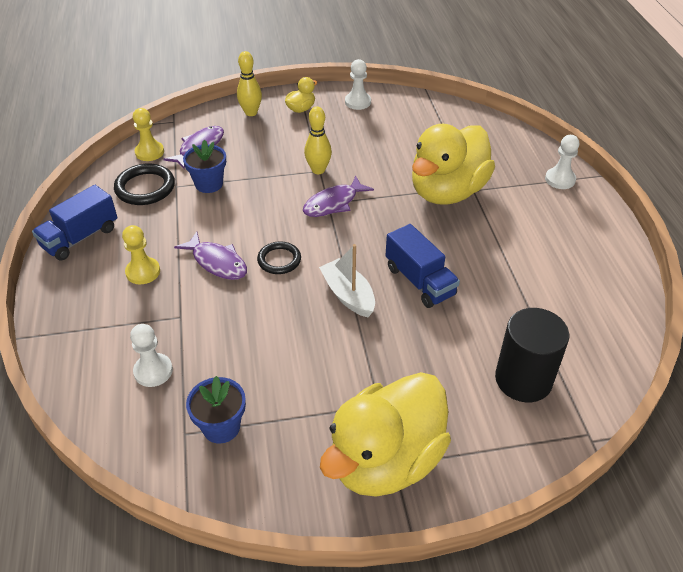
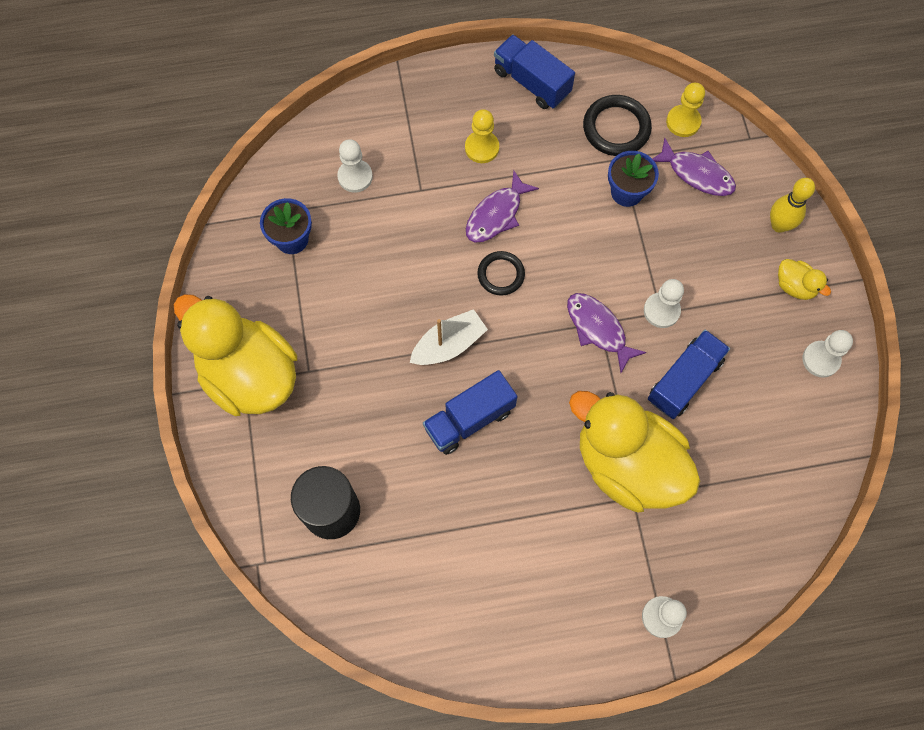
camera: 90 degrees right, 25 degrees up
yellow bowling pin [304,106,332,174] -> white pawn [644,279,684,328]
none -> blue truck [648,330,730,419]

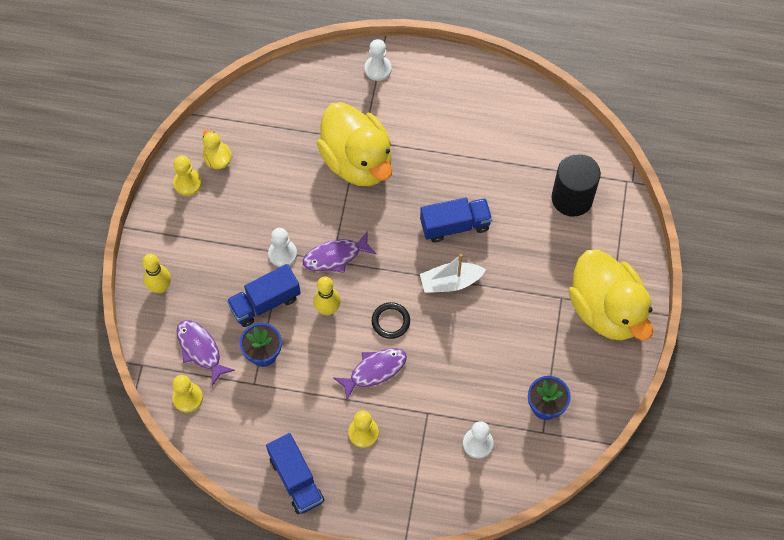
camera: 160 degrees left, 5 degrees down
purple fish [567,293,647,373] -> purple fish turned 90 degrees clockwise [303,231,376,273]
black ring [583,95,652,156] -> none
blue truck [648,330,730,419] -> blue truck moved to [227,264,301,327]
yellow duck [778,259,831,300] -> yellow duck moved to [203,129,232,169]
white pawn [803,330,853,378] -> yellow pawn [173,155,202,196]
none -> yellow bowling pin [313,276,341,315]

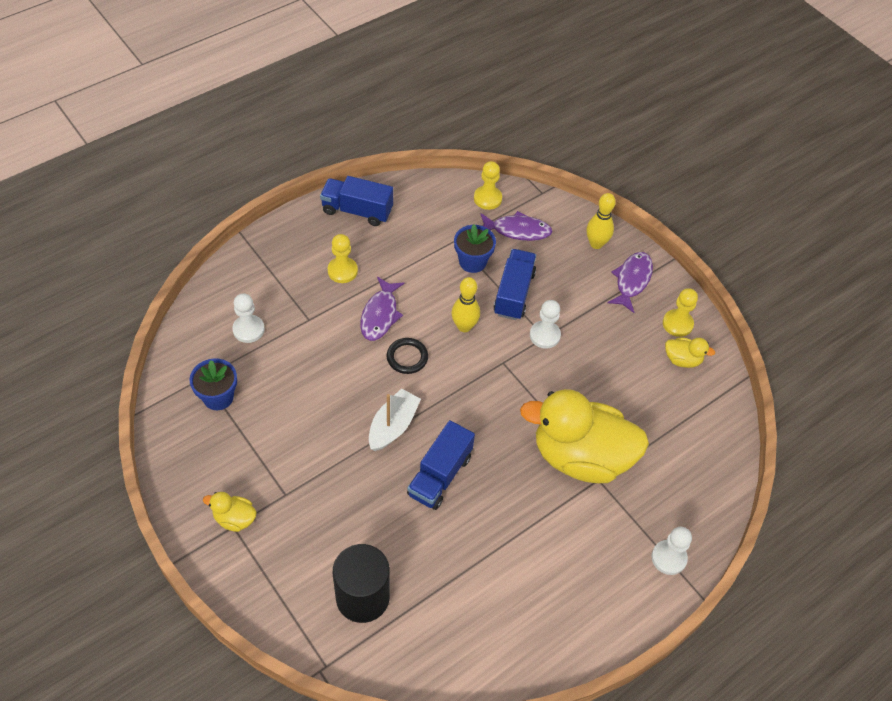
camera: 130 degrees right, 10 degrees down
purple fish [303,231,376,273] -> purple fish moved to [607,252,653,313]
yellow duck [569,249,653,341] -> yellow duck [203,492,257,532], size x0.41

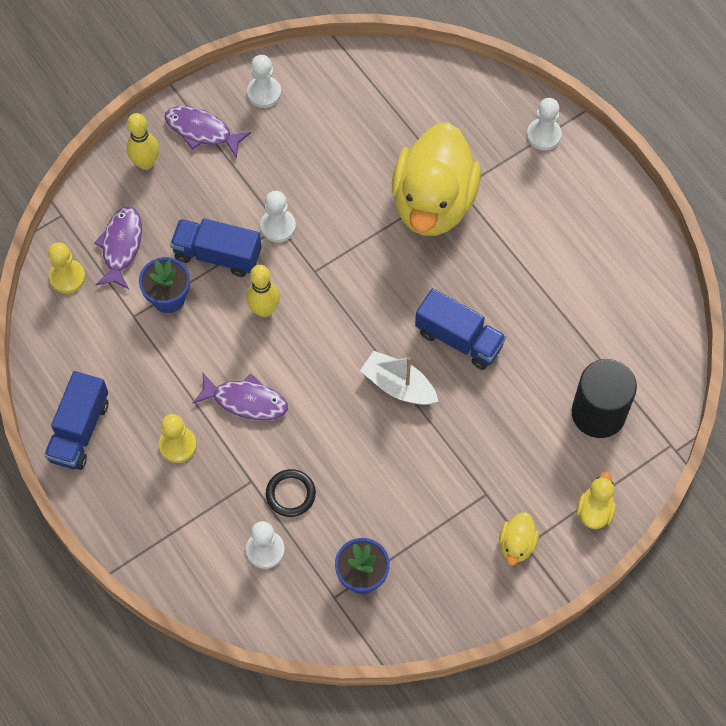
camera: 85 degrees left, 10 degrees up
black ring [387,338,428,374] -> black ring moved to [266,469,316,517]
yellow pawn [663,288,698,337] -> white pawn [247,55,281,108]
yellow duck [665,338,715,368] -> yellow duck moved to [576,472,616,529]

